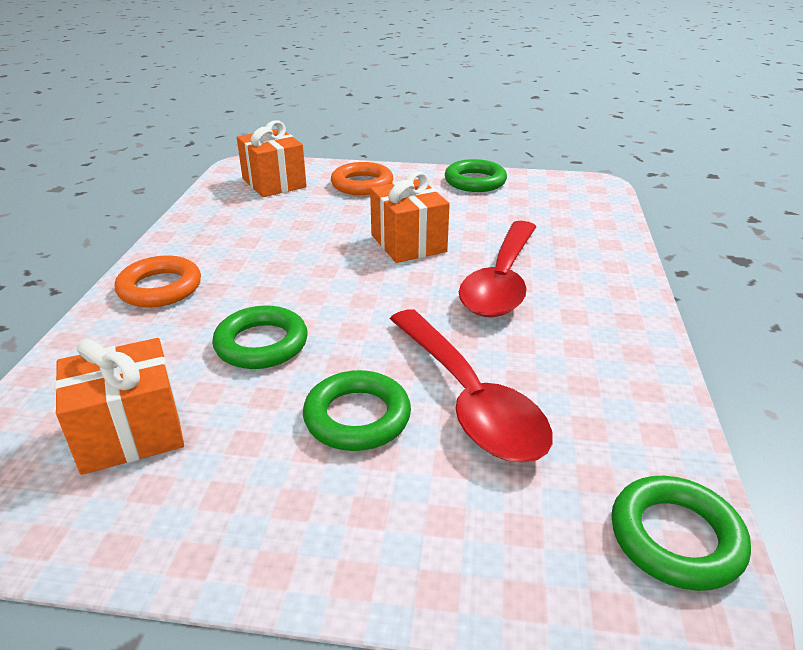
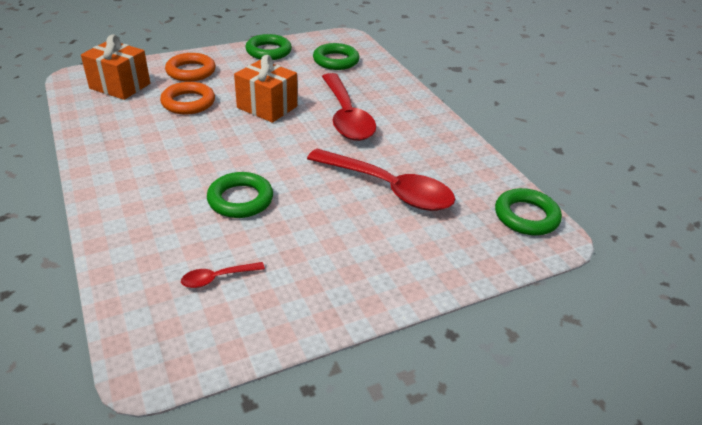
camera: 35 degrees left, 5 degrees up
orange gift [55,338,184,475] -> red spoon [181,262,265,288]
orange ring [115,255,201,307] -> orange ring moved to [160,82,215,115]
green ring [303,370,411,451] -> green ring moved to [313,43,360,70]

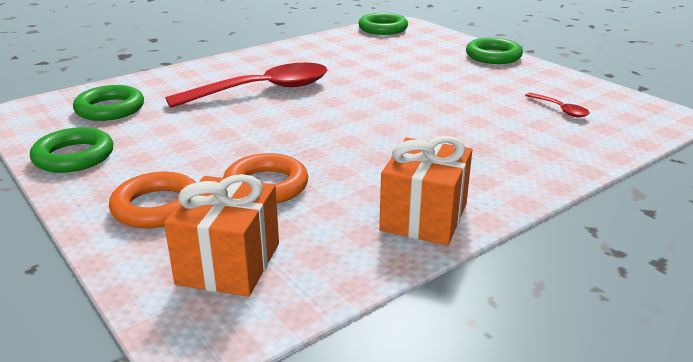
camera: 100 degrees left, 10 degrees down
green ring [207,172,273,218] -> green ring moved to [466,38,523,64]
orange gift [234,55,297,123] -> orange gift moved to [379,136,472,245]
red spoon [307,149,455,211] -> none

